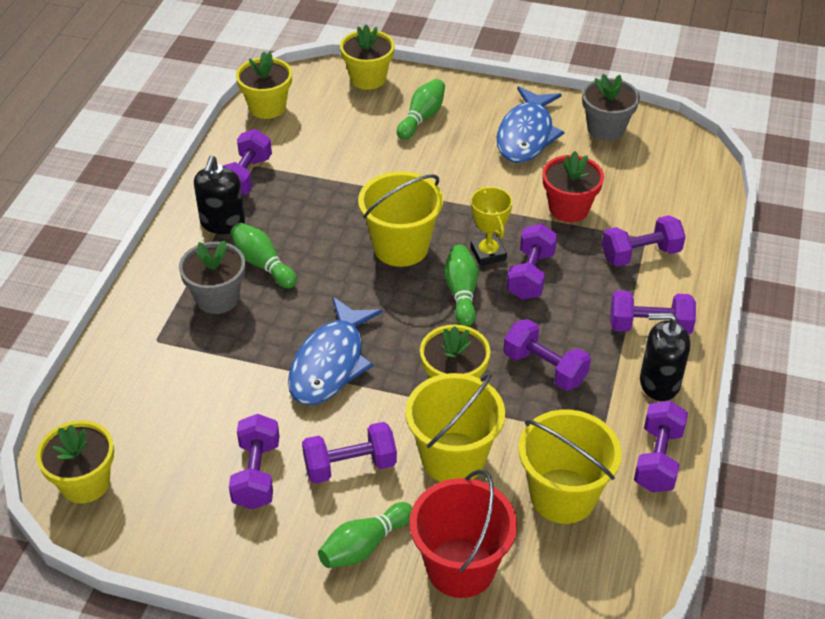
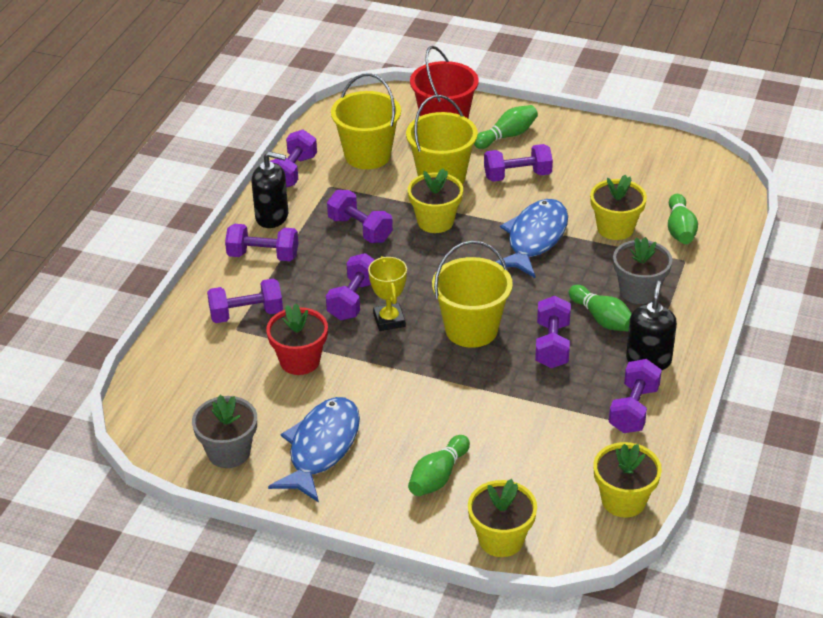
camera: 175 degrees left, 5 degrees down
yellow flower pot [36,420,114,503] -> yellow flower pot moved to [590,174,647,240]
purple dumbbell [229,414,279,509] -> purple dumbbell moved to [535,296,571,368]
green bowling pin [444,245,479,327] -> green bowling pin moved to [668,194,698,244]

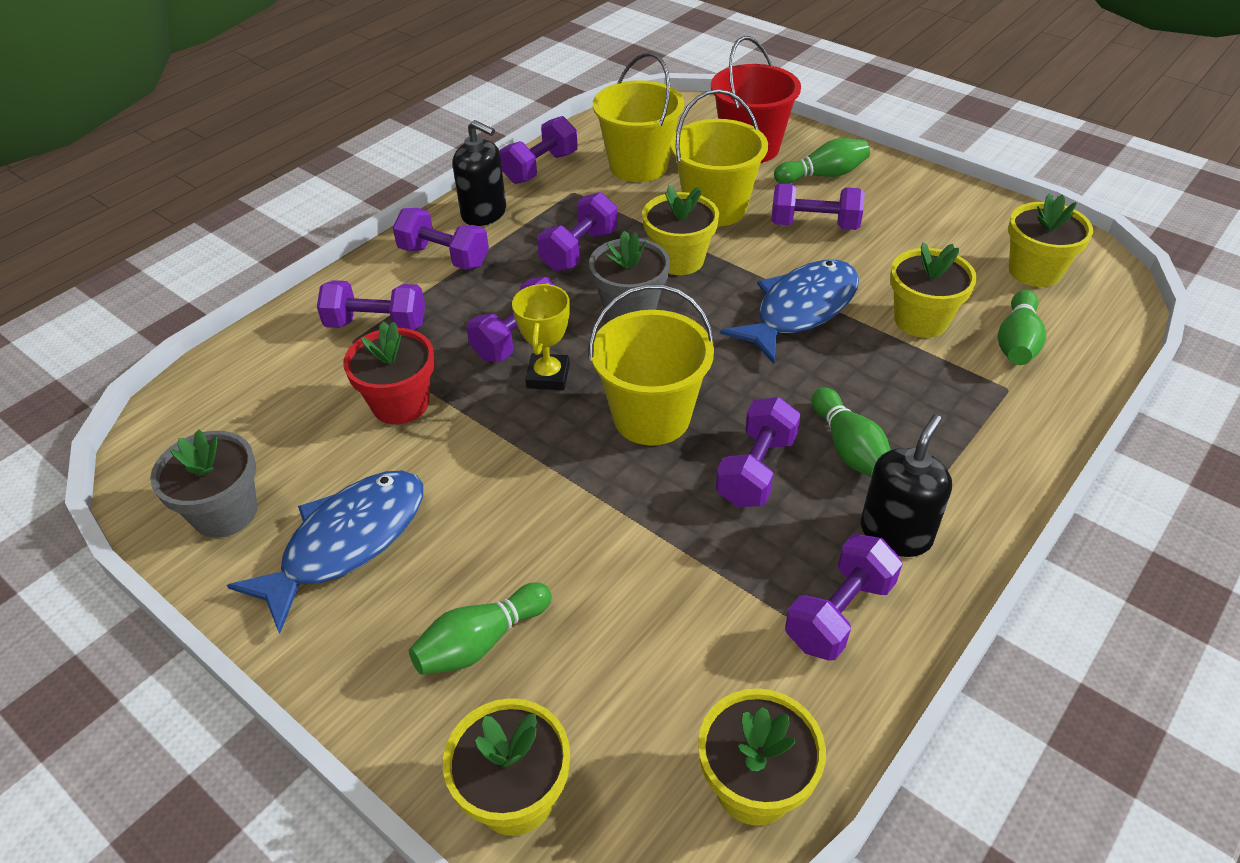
camera: 20 degrees right, 5 degrees up
purple dumbbell [327,190,393,243] -> purple dumbbell turned 60 degrees clockwise [537,192,618,271]
grey flower pot [613,237,672,304] -> grey flower pot moved to [589,231,670,320]
none -> yellow flower pot [1008,193,1093,287]

